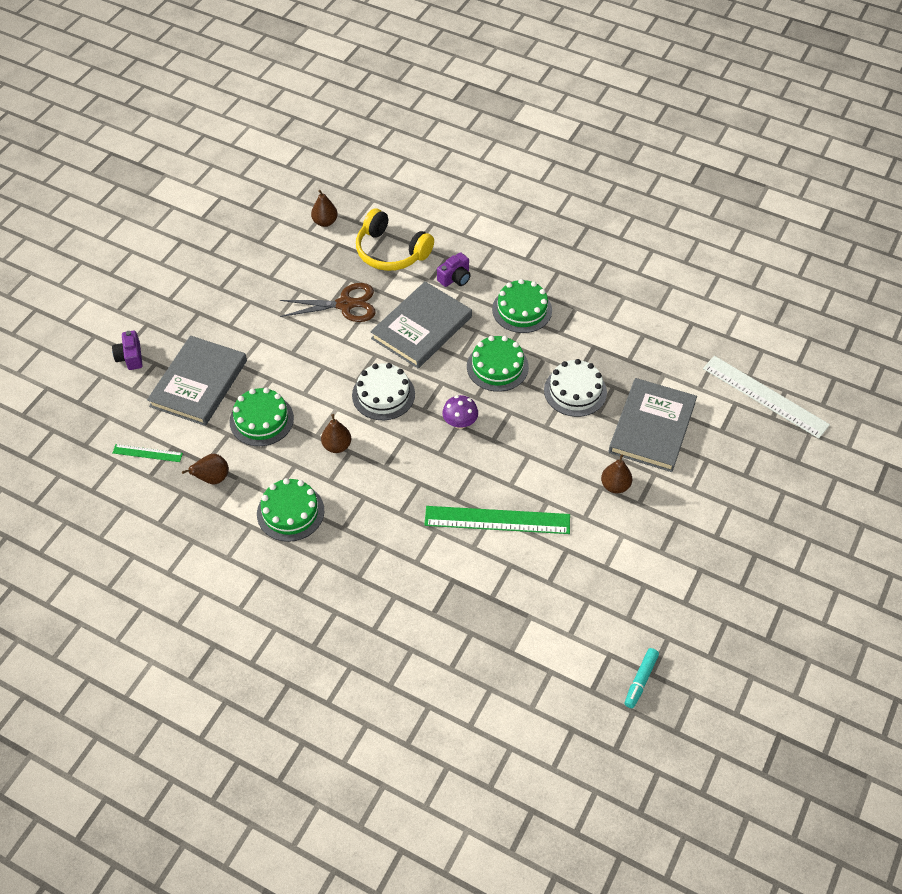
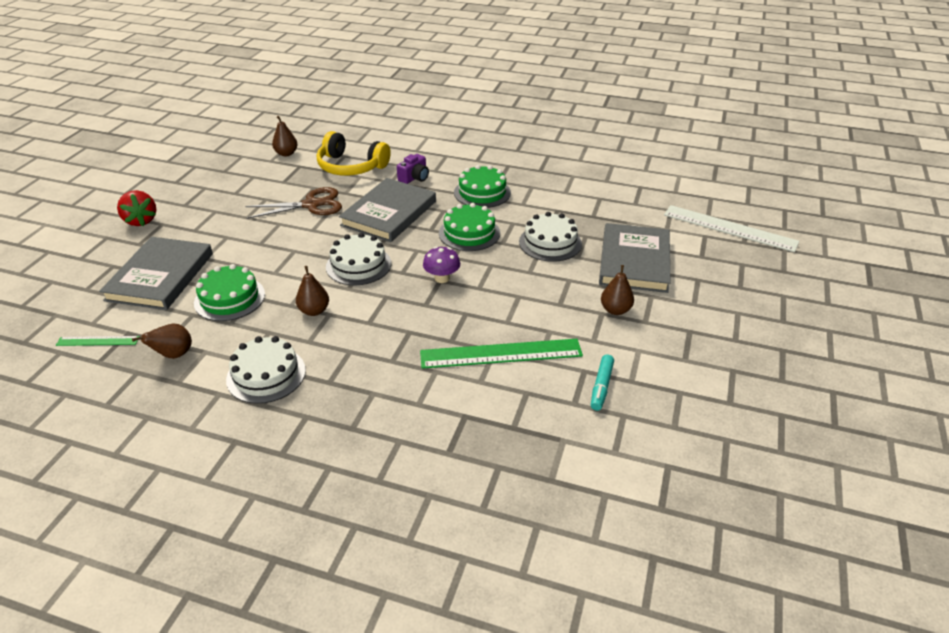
camera: 10 degrees left, 15 degrees down
purple camera [112,331,143,370] -> none
green cake [257,478,324,542] -> white cake [226,336,306,404]
turquoise marker [624,648,659,708] -> turquoise marker moved to [591,354,614,411]
none -> red strawberry [117,190,157,226]

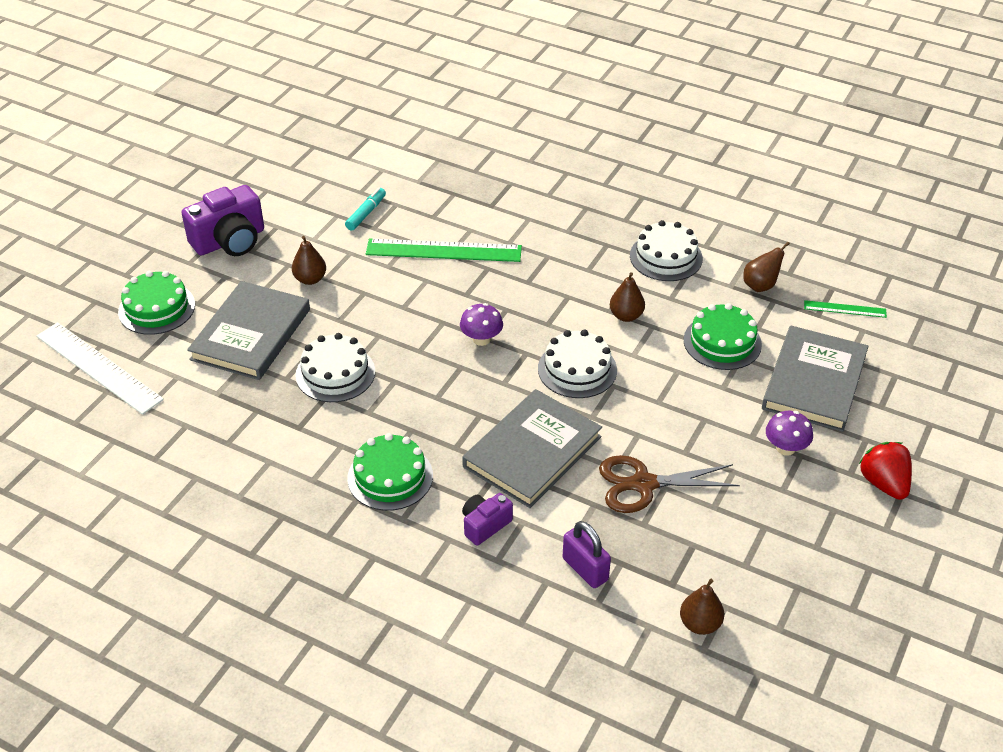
camera: 170 degrees left, 5 degrees up
yellow headphones [317,131,391,176] -> purple padlock [563,521,611,588]
green cake [439,203,500,251] -> green cake moved to [118,271,195,335]
none -> purple camera [181,185,264,256]
none -> purple mushroom [766,411,813,456]

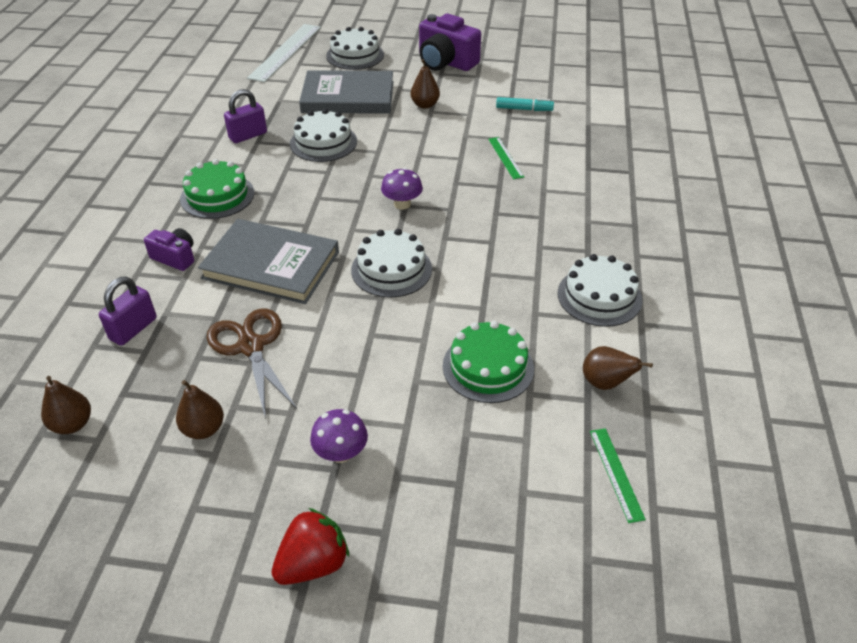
camera: 70 degrees right, 0 degrees up
green cake [118,271,195,335] -> white cake [326,27,384,70]
green ruler [366,238,522,262] -> green ruler [488,137,524,179], size x0.50
brown pear [610,272,645,322] -> brown pear moved to [176,380,224,439]
grey book [762,326,868,432] -> none
none -> purple padlock [224,89,267,143]

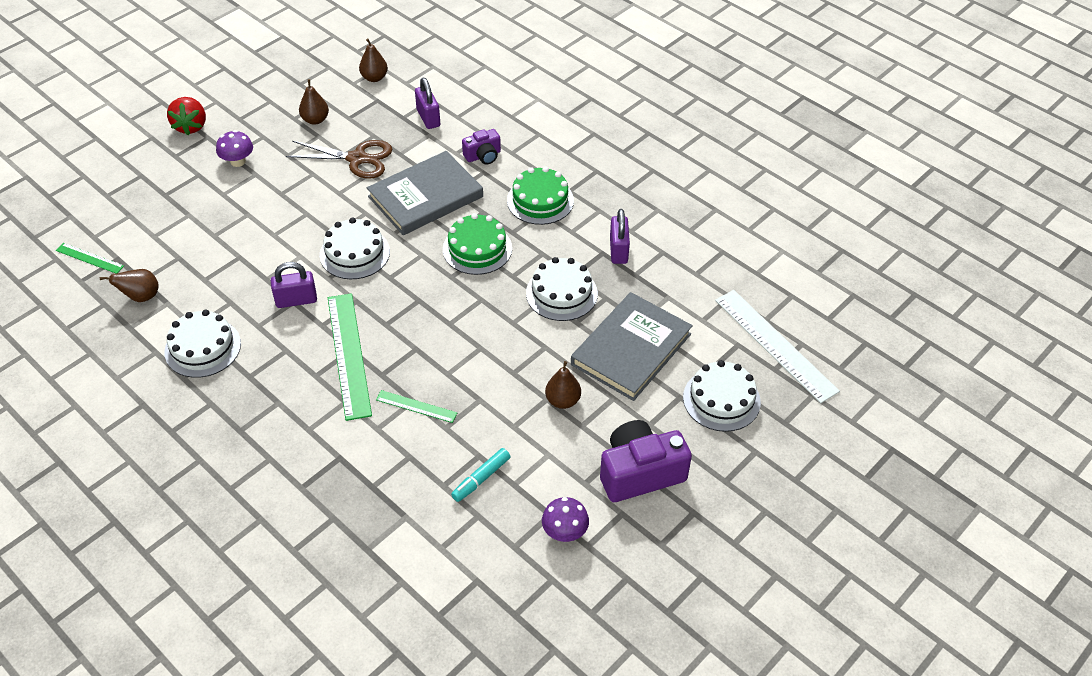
camera: 125 degrees right, 5 degrees up
purple mushroom [381,168,423,210] -> purple mushroom moved to [542,497,589,542]
green cake [443,321,534,403] -> green cake moved to [443,213,512,275]
none -> purple padlock [271,262,317,308]
none -> green ruler [328,293,372,421]

